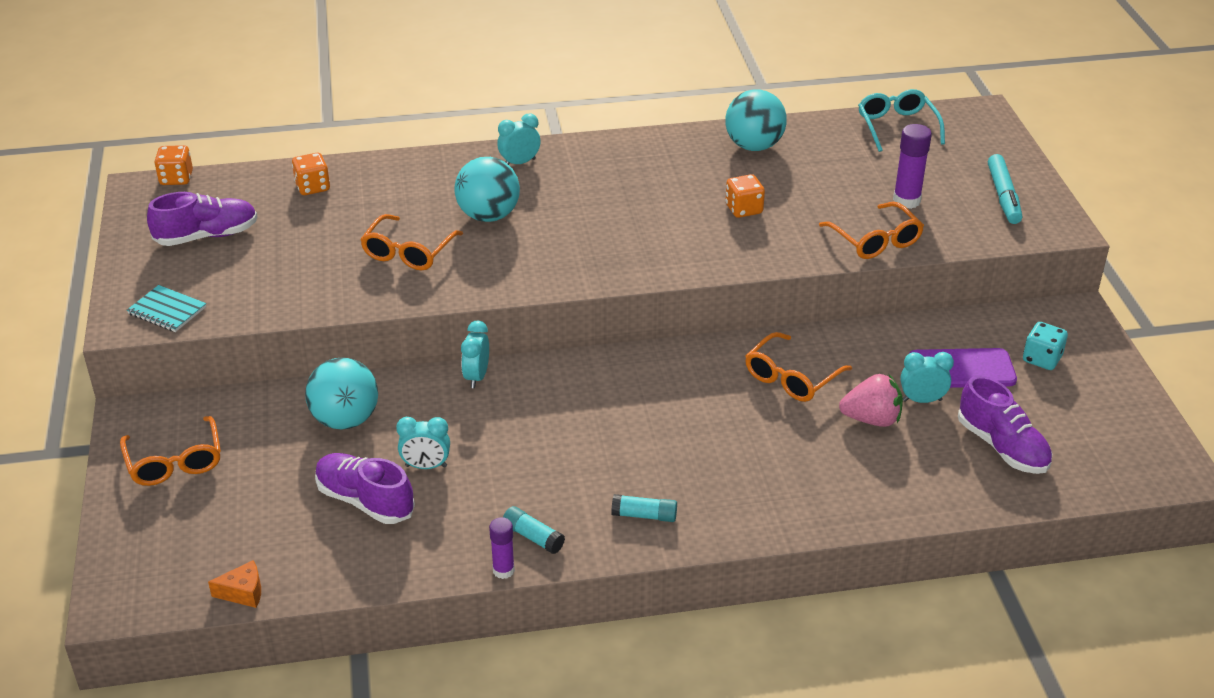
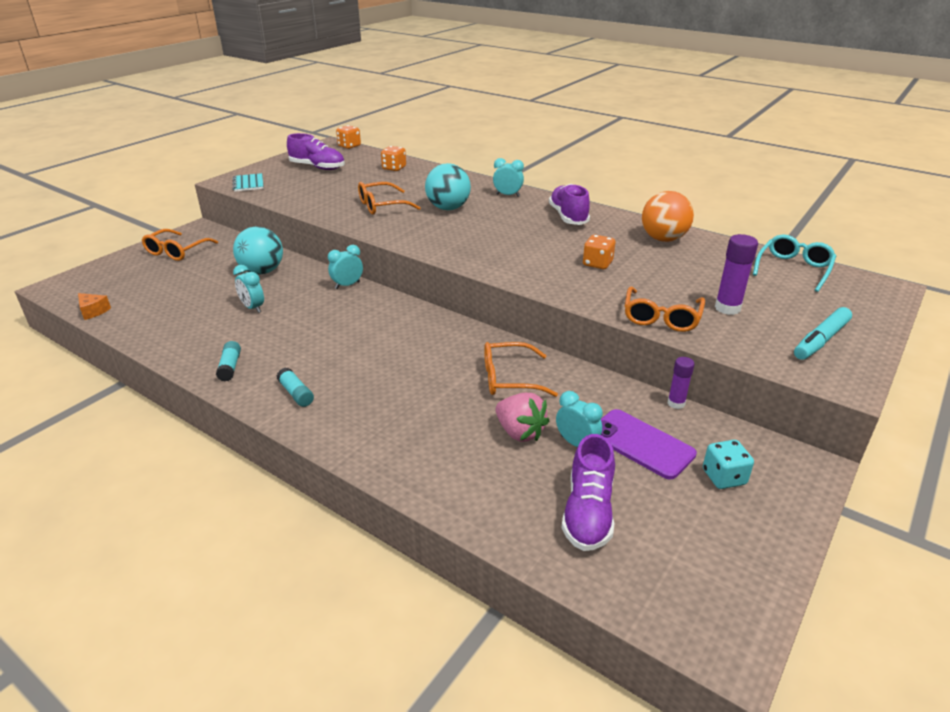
camera: 45 degrees right, 5 degrees down
purple shoe [315,453,415,524] -> purple shoe moved to [549,184,590,225]
purple glue stick [489,517,515,579] -> purple glue stick moved to [668,357,695,409]
turquoise ball [725,89,787,151] -> orange ball [642,191,694,242]

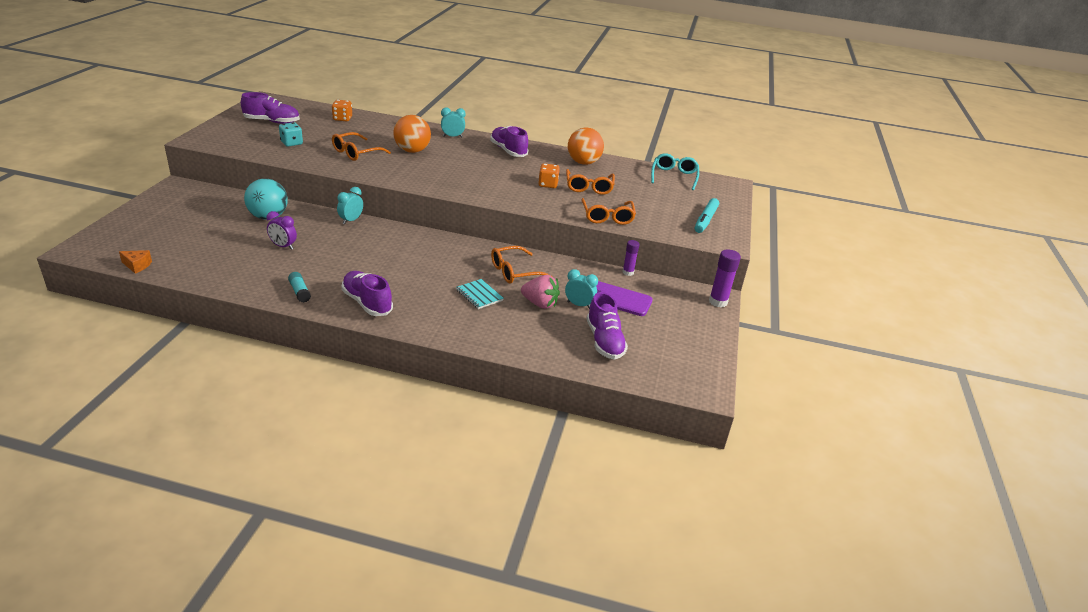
camera: 25 degrees left, 0 degrees up
orange glasses [142,229,218,261] -> orange glasses moved to [566,169,615,195]
turquoise notebook [233,173,264,192] -> turquoise notebook moved to [456,279,504,309]
turquoise clock [233,265,264,313] -> purple clock [267,211,297,250]
turquoise glue stick [277,368,314,407] -> purple shoe [341,271,393,316]
orange dice [336,125,361,149] -> none
turquoise ball [425,163,471,210] -> orange ball [393,115,431,153]
turquoise dice [703,440,754,489] -> turquoise dice moved to [279,122,303,147]
purple glue stick [715,234,758,315] -> purple glue stick moved to [709,249,741,307]

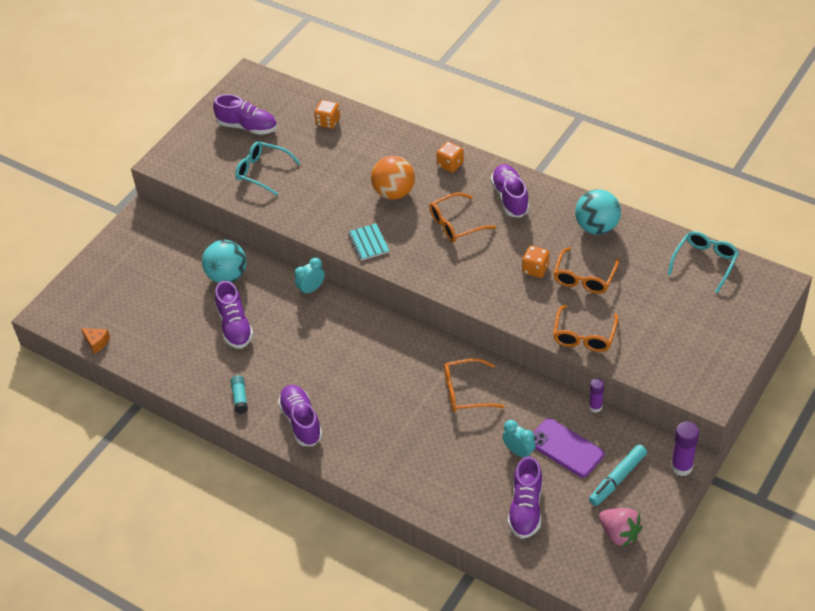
camera: 25 degrees right, 15 degrees up
purple clock [267,211,297,250] -> purple shoe [215,281,254,349]
turquoise dice [279,122,303,147] -> turquoise glasses [235,141,300,196]
orange glasses [332,132,391,161] -> orange glasses moved to [430,192,496,242]
turquoise clock [441,108,466,138] -> orange dice [436,141,464,173]
turquoise notebook [456,279,504,309] -> turquoise notebook moved to [348,223,389,261]
pink strawberry [521,275,560,309] -> pink strawberry moved to [599,508,642,547]
orange ball [568,128,604,165] -> turquoise ball [575,189,621,235]
turquoise marker [695,198,719,233] -> turquoise marker moved to [589,444,647,506]

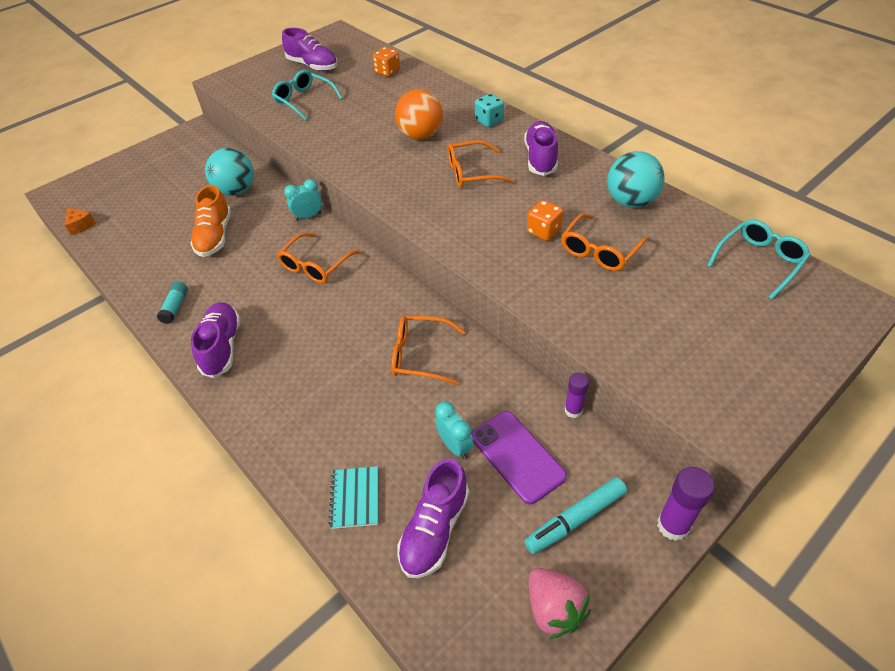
camera: 15 degrees right, 0 degrees up
purple shoe [215,281,254,349] -> orange shoe [190,185,231,257]
turquoise notebook [348,223,389,261] -> turquoise notebook moved to [329,466,378,529]
orange dice [436,141,464,173] -> turquoise dice [475,94,504,127]
orange glasses [553,305,619,352] -> orange glasses moved to [277,233,360,283]

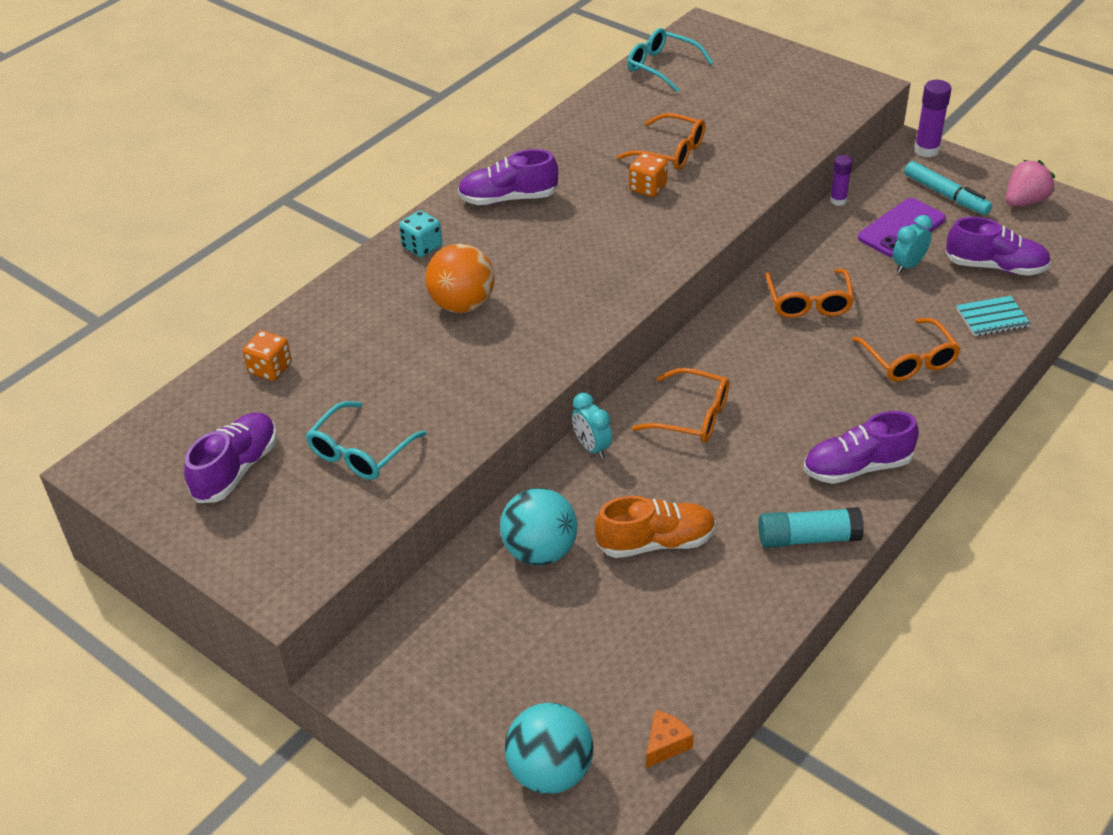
camera: 100 degrees left, 5 degrees down
turquoise glue stick [157,281,188,324] -> turquoise glue stick [758,507,864,548], size x1.55
orange glasses [448,140,515,188] -> orange glasses moved to [852,318,961,382]
turquoise ball [607,151,665,208] -> turquoise ball moved to [505,703,594,794]

